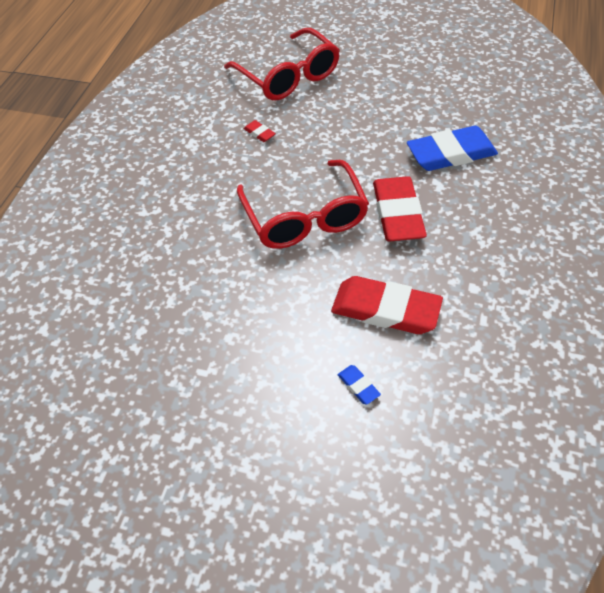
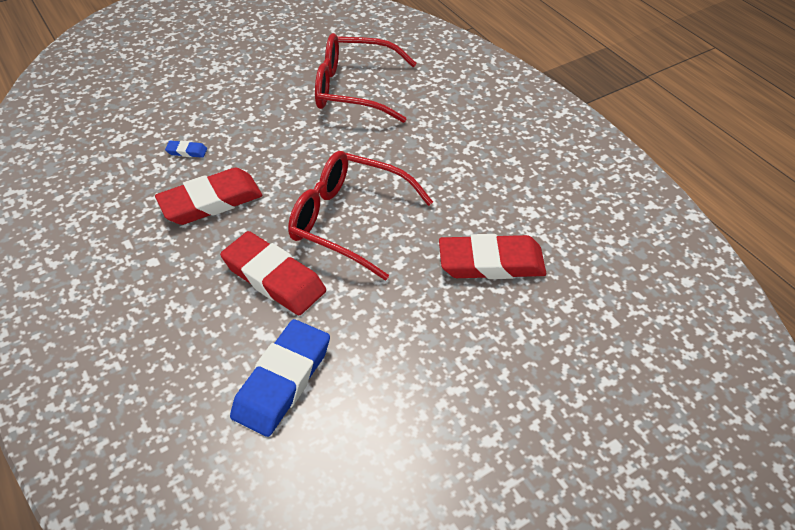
camera: 130 degrees right, 5 degrees down
red glasses [224,28,340,101] -> red glasses moved to [315,33,417,123]
red eraser [244,120,276,142] -> red eraser [439,234,546,279], size x2.38

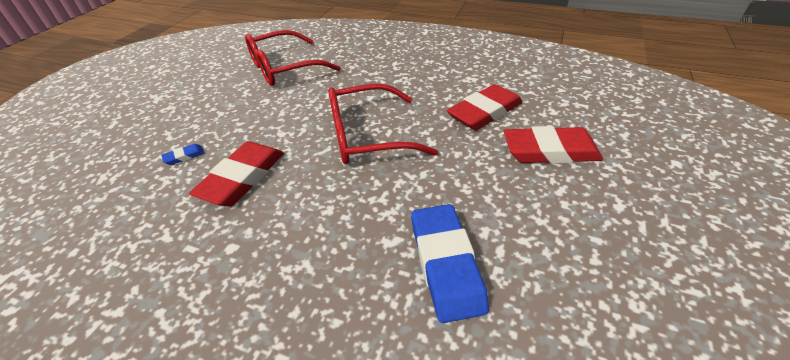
camera: 35 degrees left, 5 degrees down
red eraser [220,231,326,315] -> red eraser moved to [504,126,603,164]

